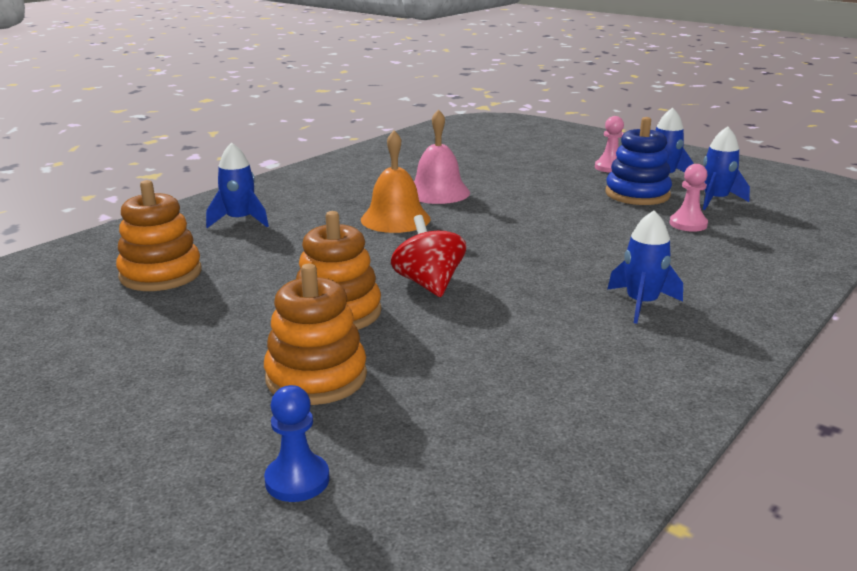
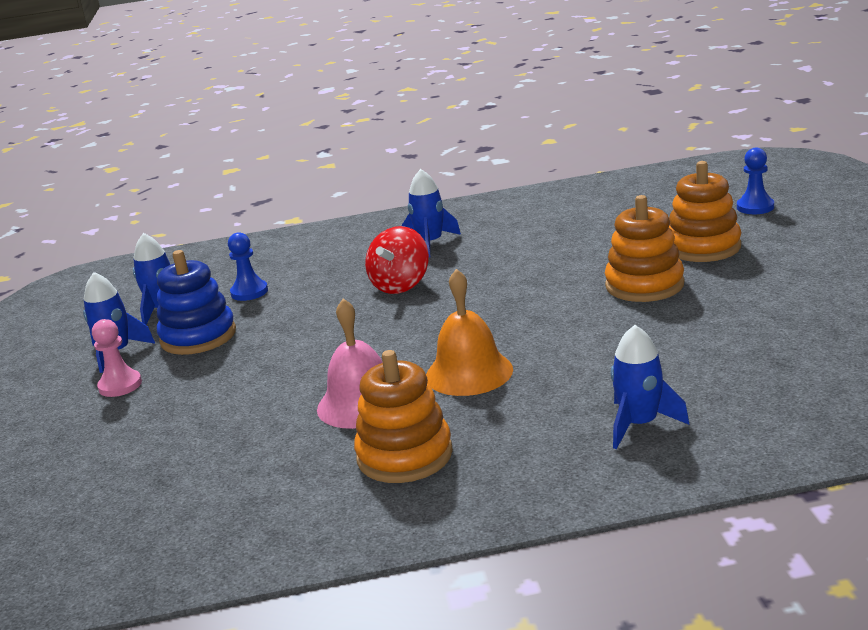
camera: 135 degrees left, 0 degrees up
orange stacking toy [116,180,202,291] -> orange stacking toy moved to [354,350,453,483]
red spinning top [391,215,466,297] -> red spinning top moved to [365,226,429,294]
pink pawn [669,164,708,232] -> blue pawn [228,232,268,301]

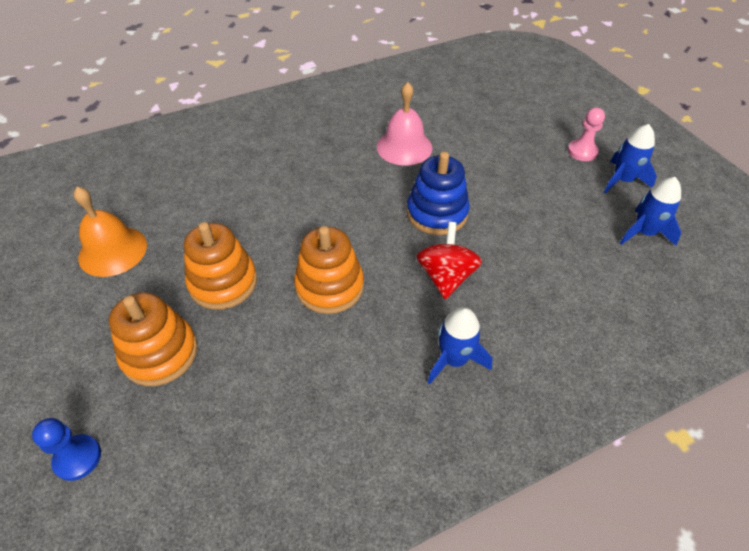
camera: 160 degrees right, 25 degrees up
blue stacking toy [157,250,236,355] -> blue stacking toy moved to [407,152,470,235]
blue pawn [228,232,268,301] -> none
orange stacking toy [354,350,453,483] -> orange stacking toy moved to [294,226,364,314]
orange bell [426,269,513,396] -> orange bell moved to [73,187,147,277]
blue rocket [611,325,689,449] -> none

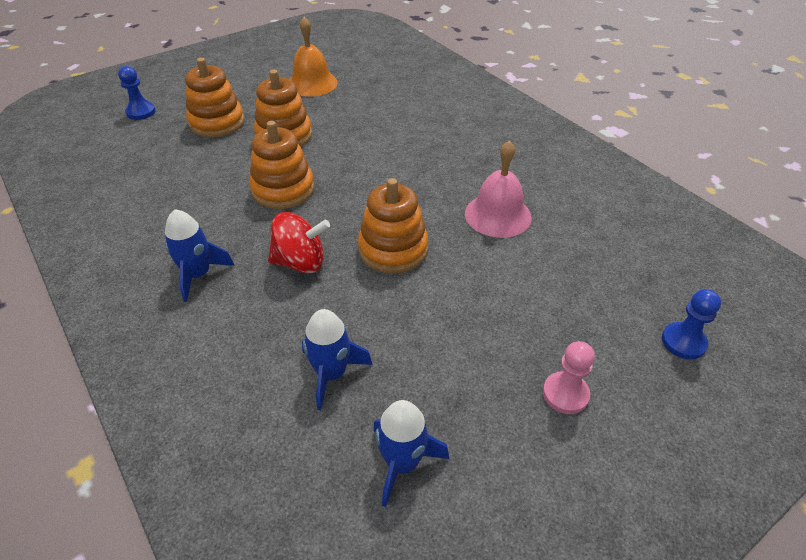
camera: 80 degrees right, 5 degrees down
blue stacking toy [407,152,470,235] -> orange stacking toy [358,178,428,274]
blue rocket [604,124,657,194] -> blue rocket moved to [302,309,373,410]
none -> blue pawn [662,289,721,359]

